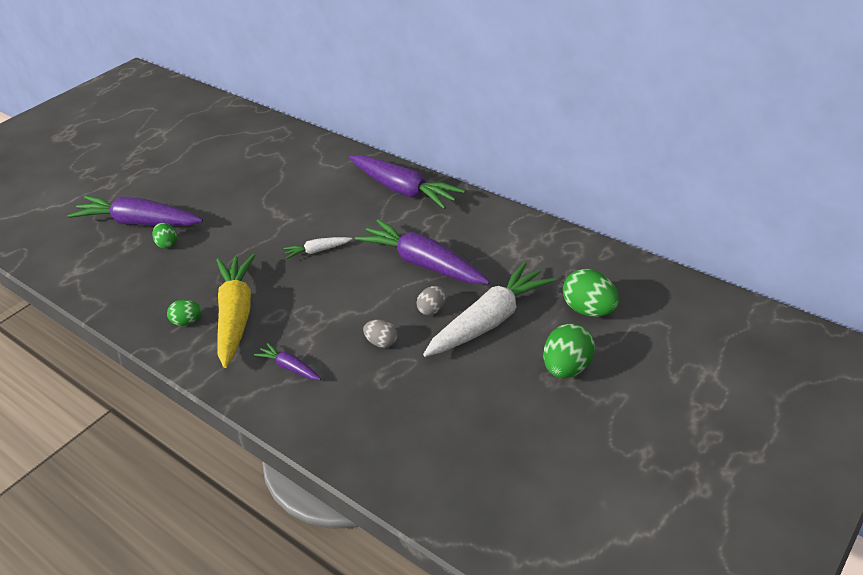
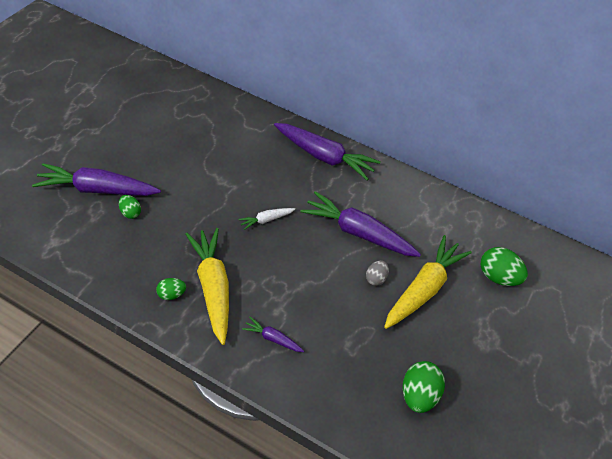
camera: 15 degrees left, 10 degrees up
grey egg [363,320,397,348] -> none
white carrot [423,262,555,357] -> yellow carrot [384,235,472,329]
green egg [543,323,595,378] -> green egg moved to [403,361,445,413]

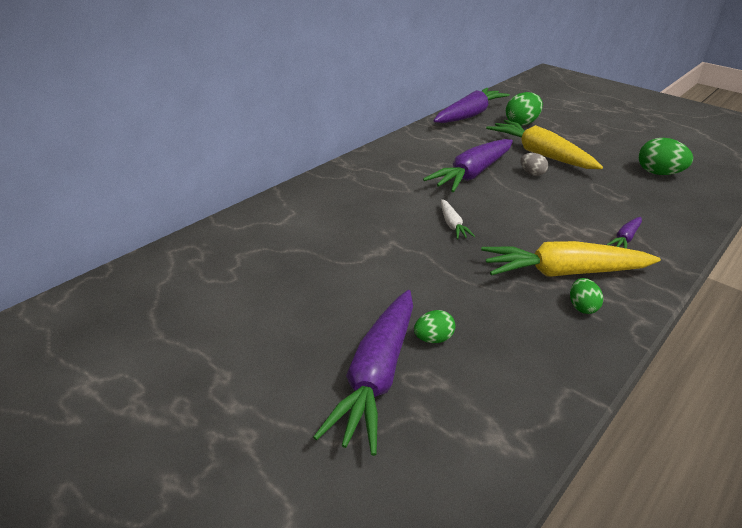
camera: 75 degrees left, 15 degrees down
purple carrot [274,123,381,180] -> purple carrot moved to [434,88,510,123]

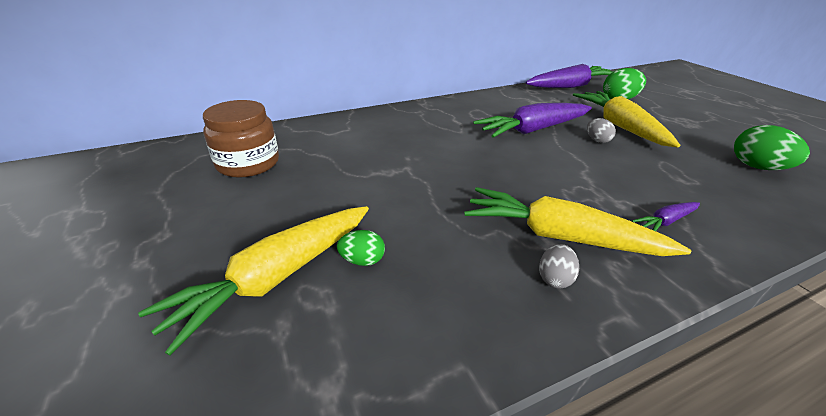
camera: 25 degrees right, 0 degrees up
purple carrot [313,290,413,456] -> yellow carrot [138,206,369,356]
white carrot [441,199,475,239] -> none
green egg [570,278,603,314] -> grey egg [539,244,579,288]
none -> brown jar [203,100,279,178]

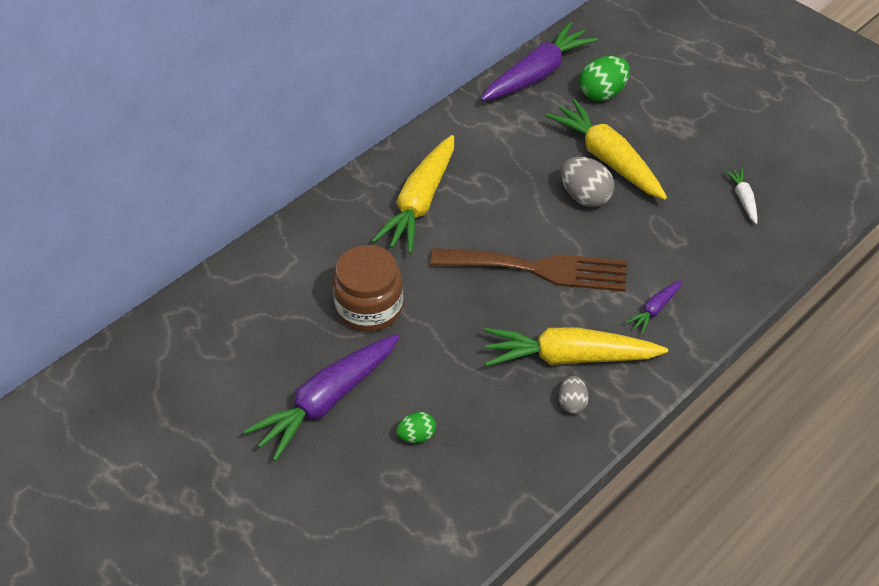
camera: 20 degrees left, 15 degrees up
yellow carrot [138,206,369,356] -> yellow carrot moved to [372,135,454,253]
brown jar [203,100,279,178] -> brown jar moved to [333,245,403,332]
purple carrot [473,103,592,138] -> purple carrot moved to [244,334,400,461]
grey egg [587,118,616,143] -> grey egg [561,157,615,207], size x1.71
green egg [734,125,810,170] -> white carrot [724,168,757,224]
none -> brown fork [430,248,627,292]

